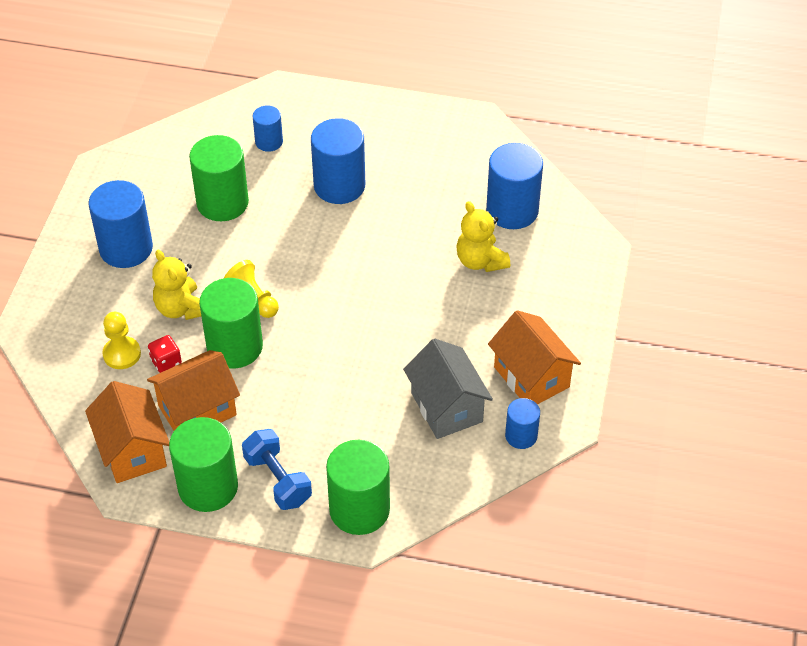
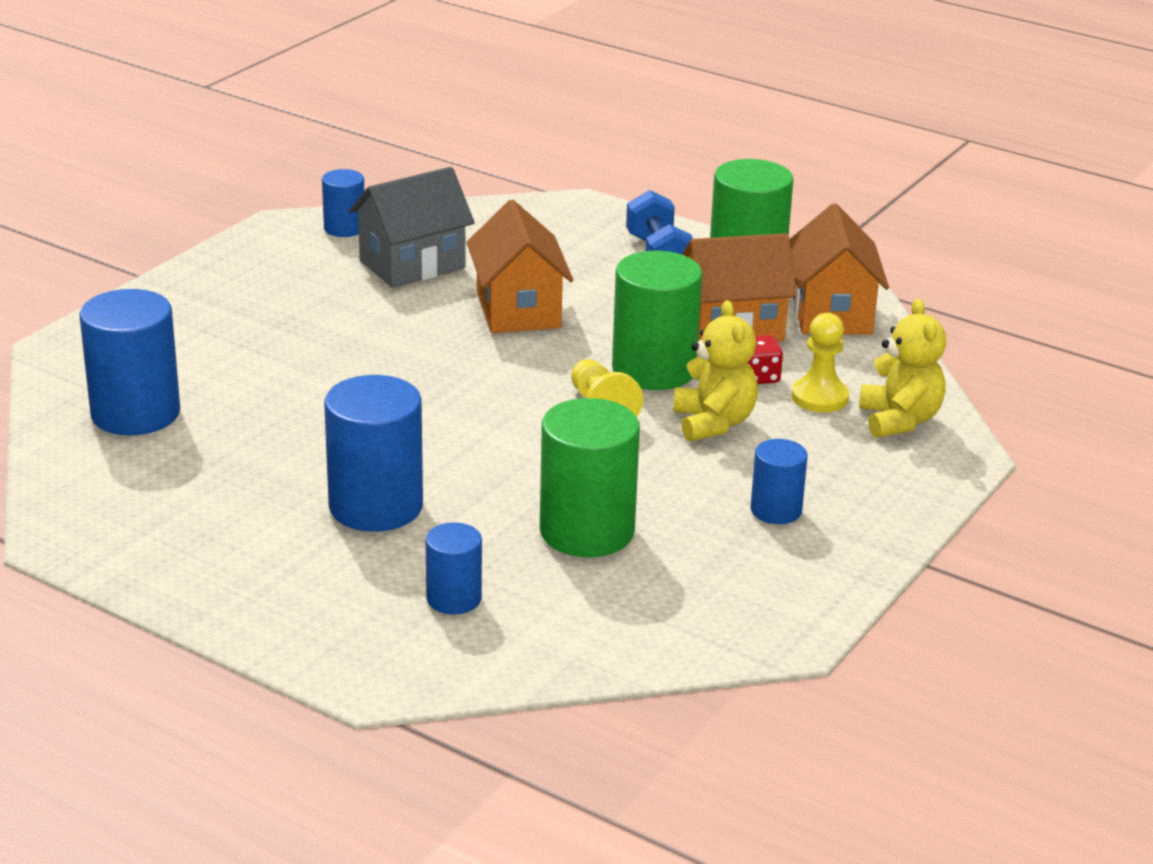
camera: 160 degrees left, 20 degrees down
blue cylinder [89,180,153,268] -> blue cylinder [750,439,808,524], size x0.55
green cylinder [326,440,390,535] -> none
grey house [403,339,493,439] -> grey house turned 60 degrees clockwise [349,167,475,288]
yellow teddy bear [456,201,510,272] -> yellow teddy bear moved to [859,299,946,438]
orange house [488,310,581,405] -> orange house moved to [467,200,573,333]

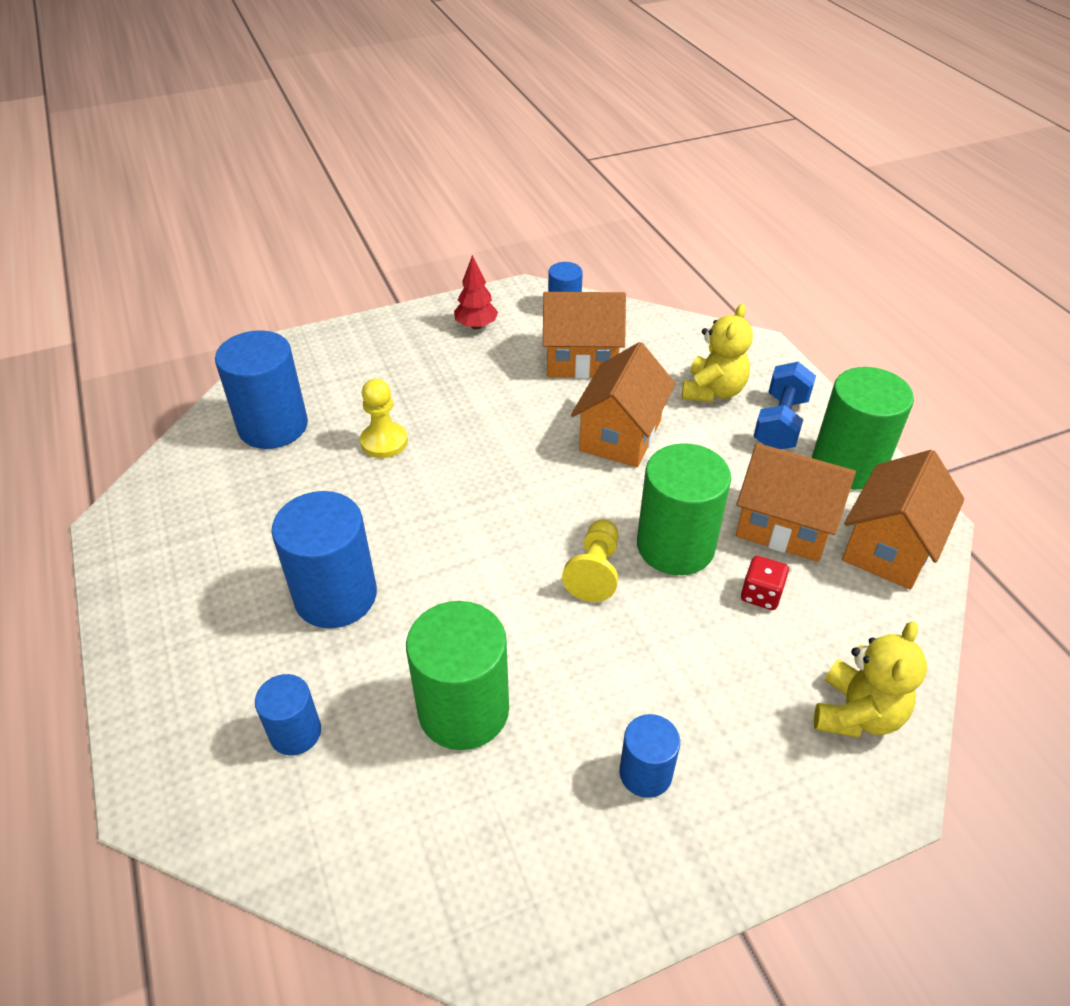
camera: 35 degrees right, 15 degrees up
grey house [349,167,475,288] -> orange house [543,292,626,379]
yellow teddy bear [673,300,758,442] -> yellow teddy bear moved to [682,304,753,402]
yellow pawn [792,313,849,412] -> yellow pawn moved to [360,378,408,458]
none -> red tree [454,255,498,330]

